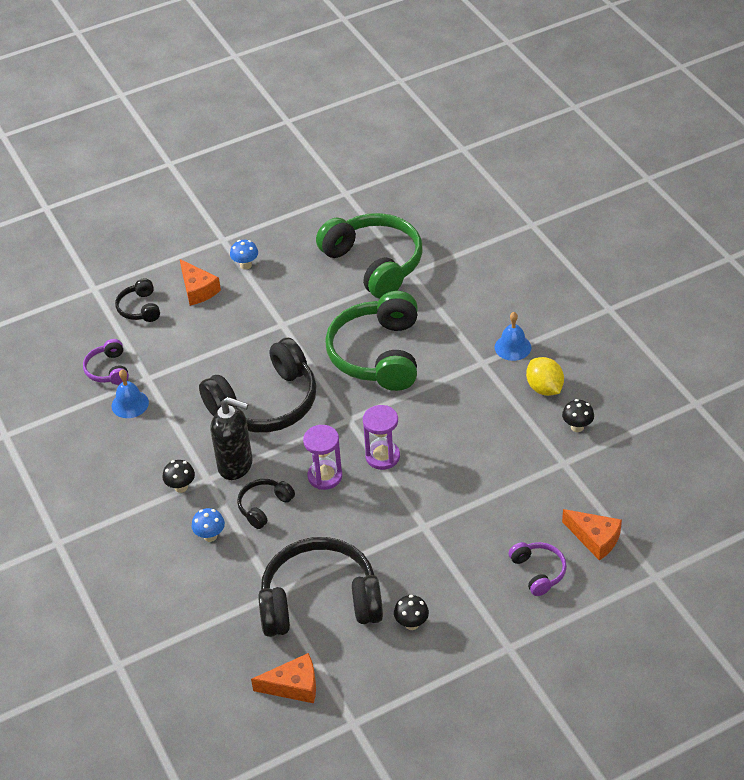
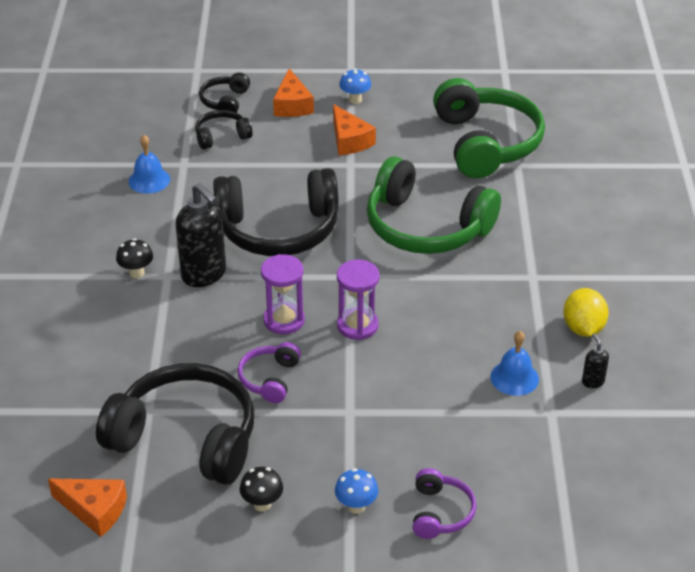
camera: 25 degrees right, 5 degrees down
purple headphones [83,339,129,385] -> purple headphones moved to [237,342,301,403]
blue mushroom [192,508,225,542] -> blue mushroom moved to [335,468,379,514]
black headphones [237,479,295,529] -> black headphones moved to [195,110,253,149]
green headphones [325,291,418,391] -> green headphones turned 90 degrees counterclockwise [367,156,501,254]
blue bell [495,312,531,361] -> blue bell moved to [490,331,539,396]
black mushroom [562,399,594,432] -> black soap dispenser [582,333,609,388]
orange cheese [562,509,622,560] -> orange cheese moved to [333,104,376,155]

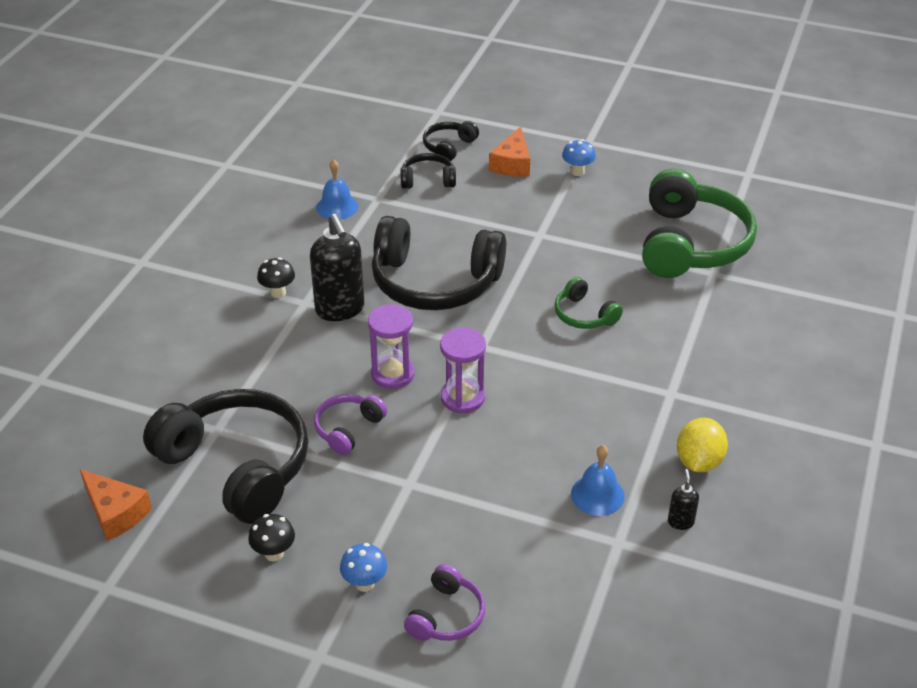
camera: 20 degrees right, 0 degrees up
orange cheese [333,104,376,155] -> none
green headphones [367,156,501,254] -> green headphones [554,277,623,329], size x0.47

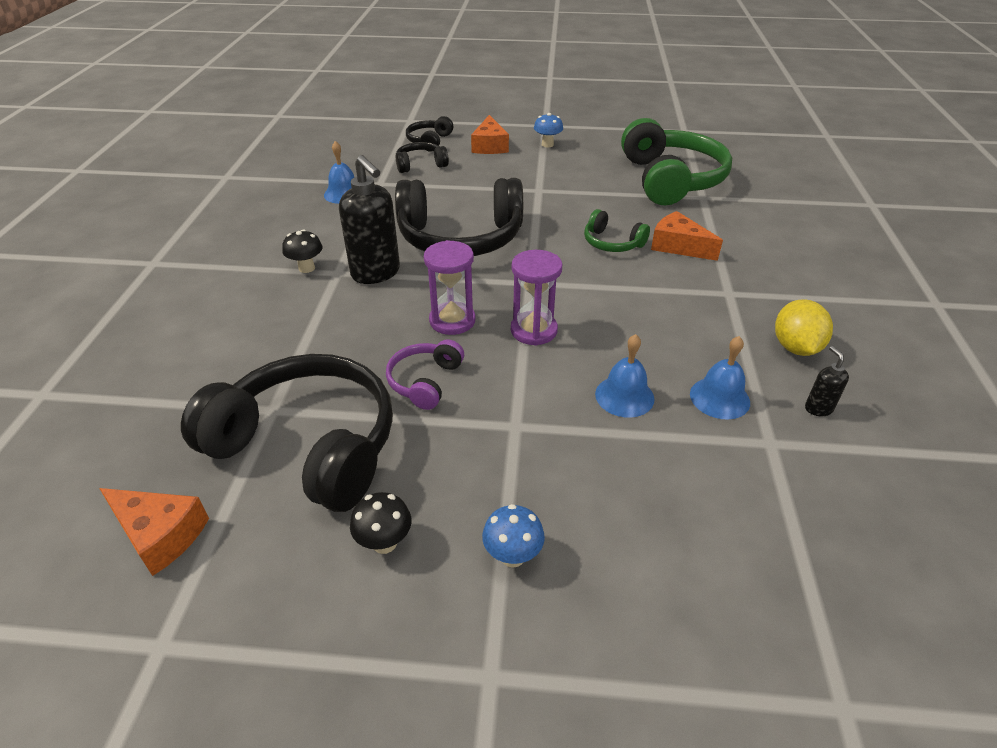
camera: 15 degrees left, 0 degrees up
purple headphones [404,564,485,641] -> none
none -> blue bell [595,334,655,418]
none -> orange cheese [651,211,723,261]

